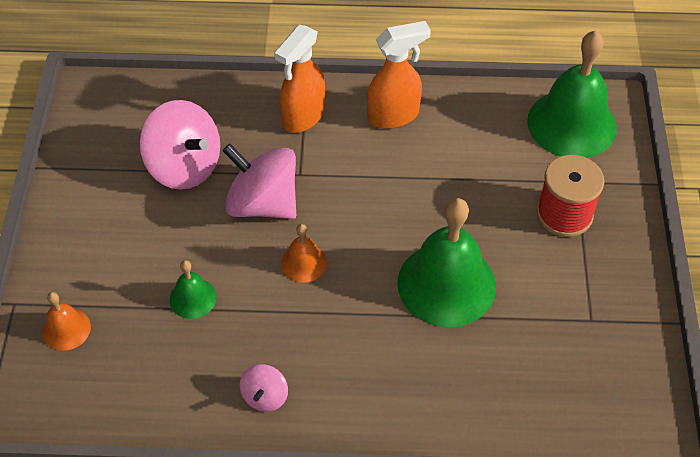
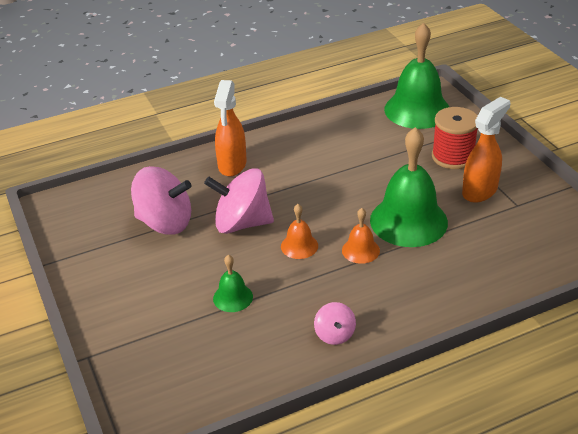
camera: 25 degrees left, 15 degrees down
orange bell [42,292,91,351] -> orange bell moved to [342,208,380,264]
orange spray bottle [367,21,431,129] -> orange spray bottle moved to [462,97,510,203]

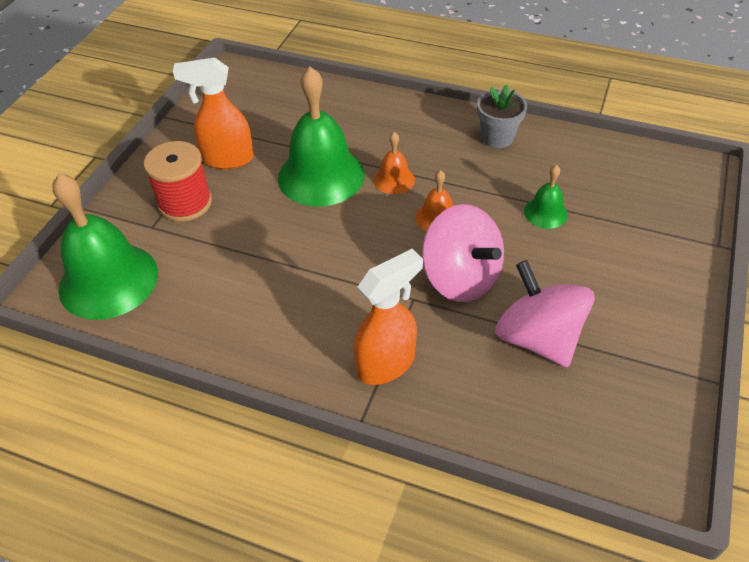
camera: 135 degrees left, 10 degrees up
pink spinning top [314,302,356,345] -> grey flower pot [477,85,527,148]

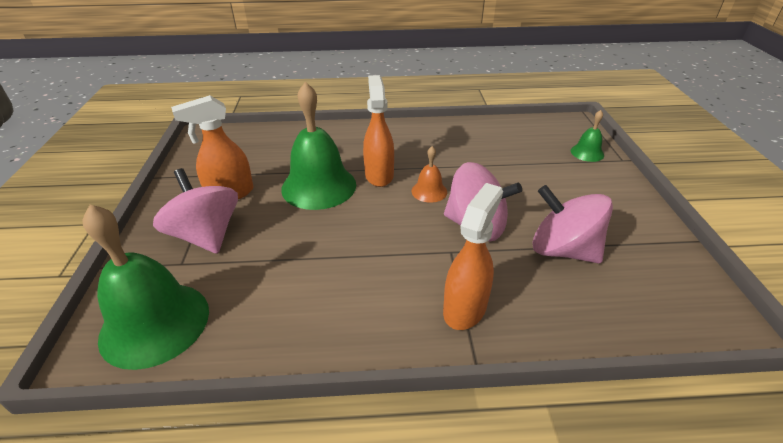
camera: 25 degrees left, 10 degrees down
red spool [144,141,212,222] -> pink spinning top [153,168,238,254]
orange bell [374,132,415,194] -> orange spray bottle [363,75,394,187]
grey flower pot [477,85,527,148] -> none
green bell [524,165,568,229] -> green bell moved to [571,110,604,162]

